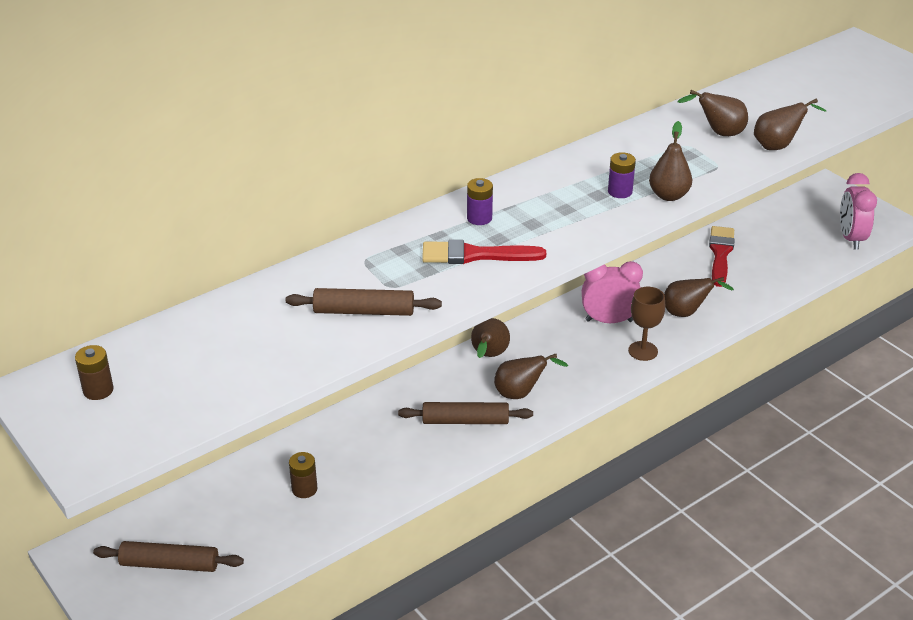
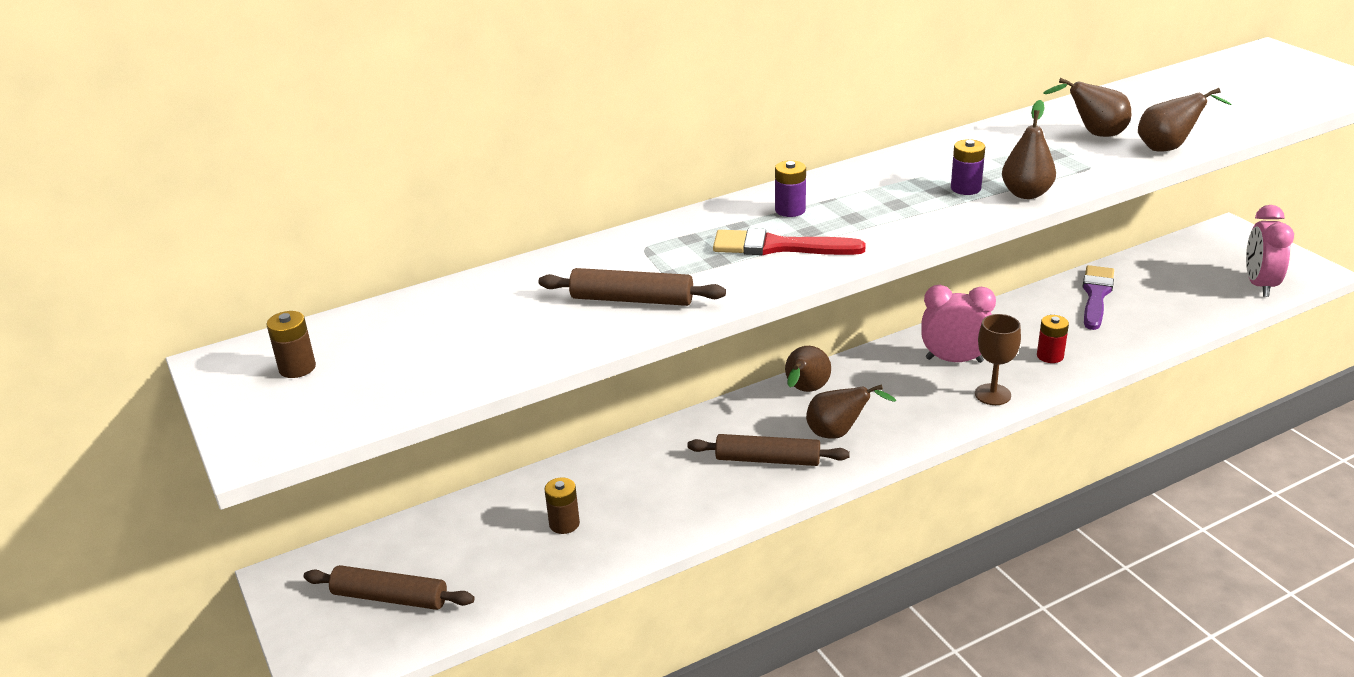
camera: 10 degrees right, 5 degrees down
brown pear [664,277,734,317] -> red battery [1037,315,1069,363]
red brush [709,226,735,287] -> purple brush [1083,265,1114,330]

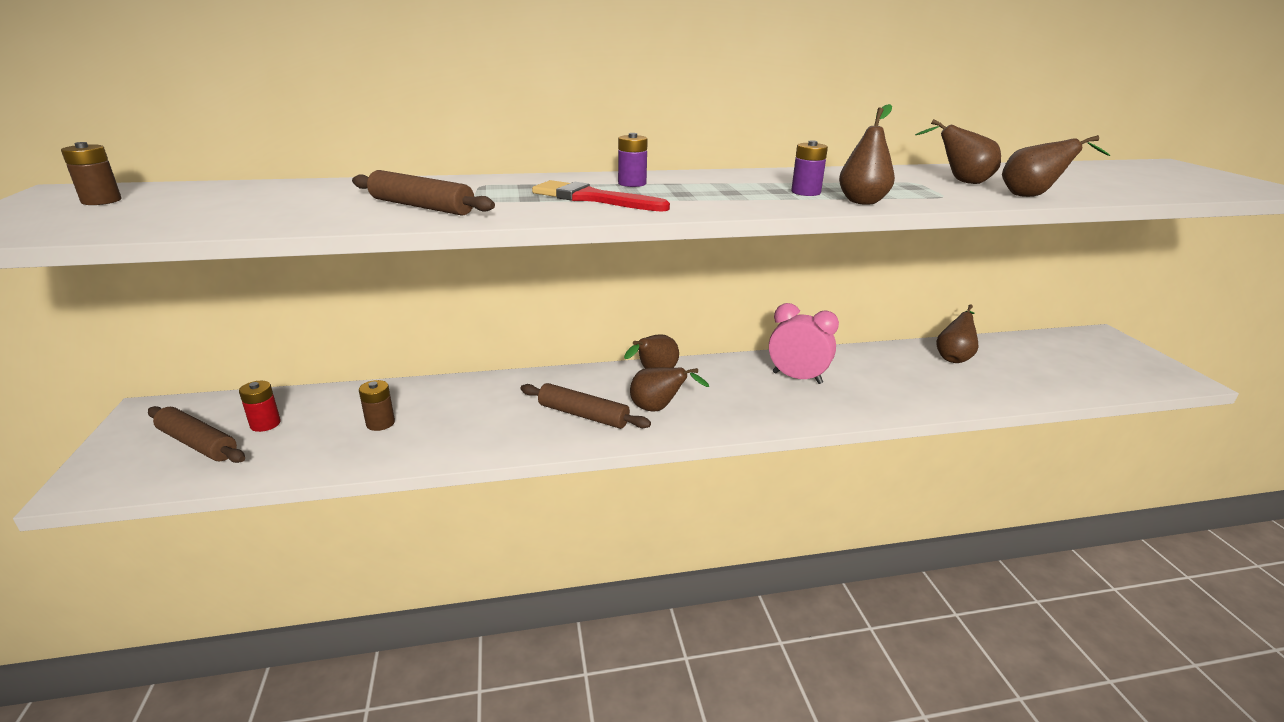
camera: 15 degrees right, 5 degrees down
brown goblet [975,314,1021,405] -> none
red battery [1037,315,1069,363] -> red battery moved to [239,381,281,432]
purple brush [1083,265,1114,330] -> brown pear [936,305,978,363]
pink clock [1246,205,1294,297] -> none

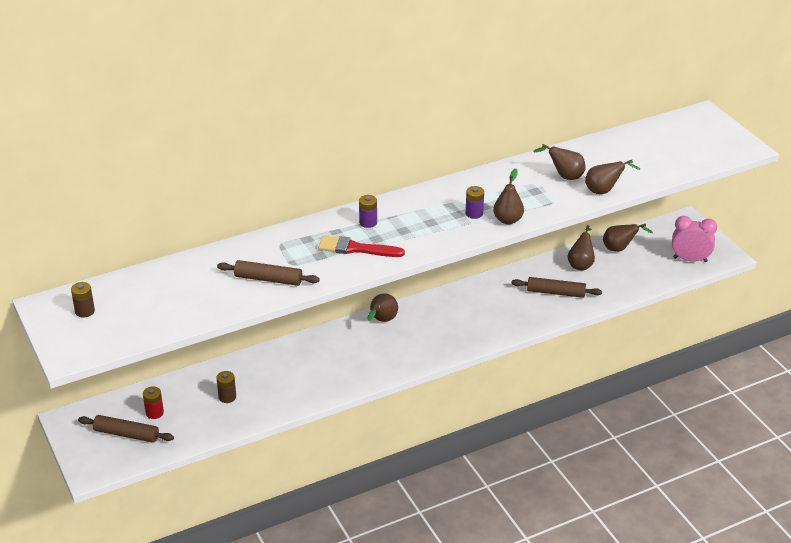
camera: 15 degrees left, 10 degrees up
brown rolling pin [520,383,651,429] -> brown rolling pin moved to [511,277,602,298]
brown pear [630,367,709,412] -> brown pear moved to [603,224,653,252]
pink clock [769,303,839,384] -> pink clock moved to [672,216,717,262]

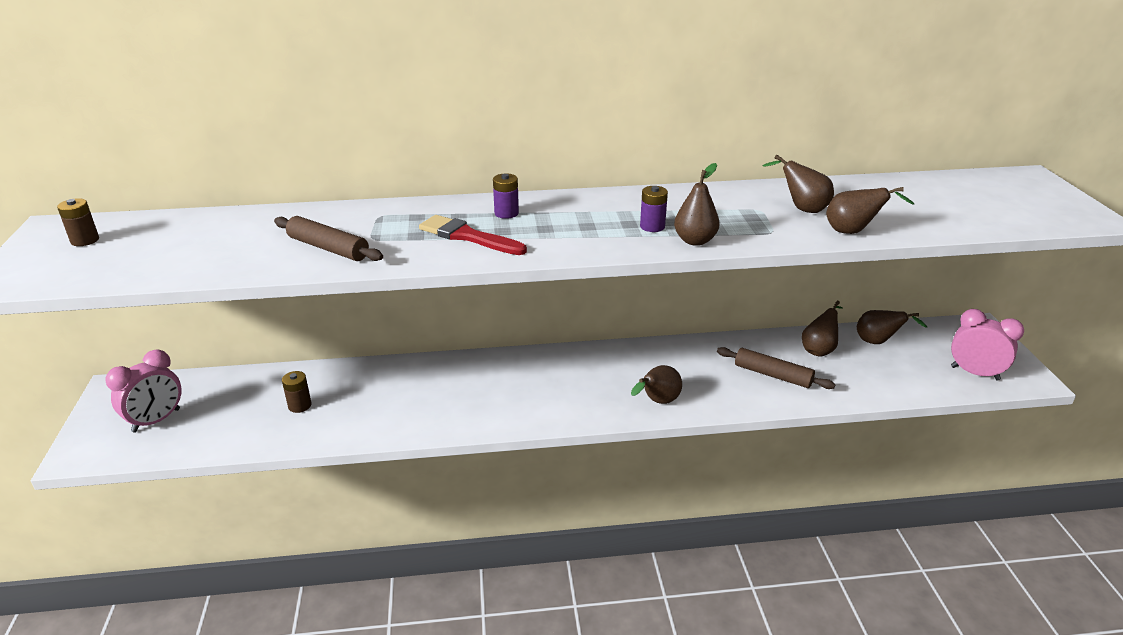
camera: 20 degrees right, 5 degrees down
brown rolling pin [78,415,174,443] -> pink clock [105,350,182,433]
red battery [143,386,164,419] -> none
brown pear [367,293,398,322] -> brown pear moved to [631,365,682,404]

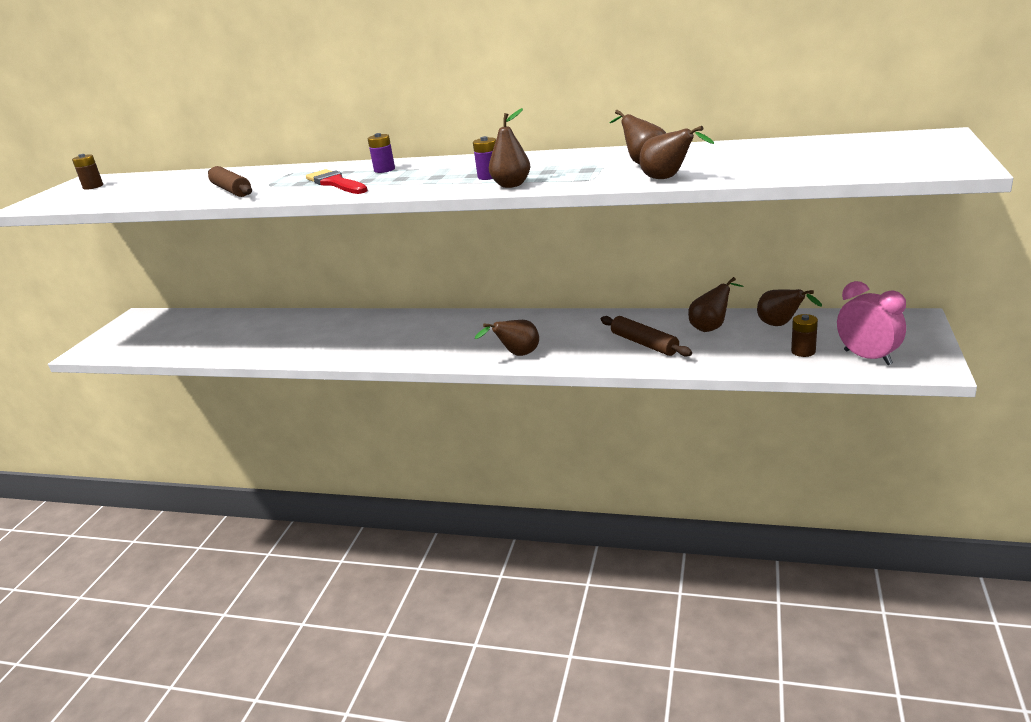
camera: 25 degrees right, 5 degrees down
pink clock [105,350,182,433] -> none
brown battery [282,371,312,413] -> brown battery moved to [791,314,818,357]

